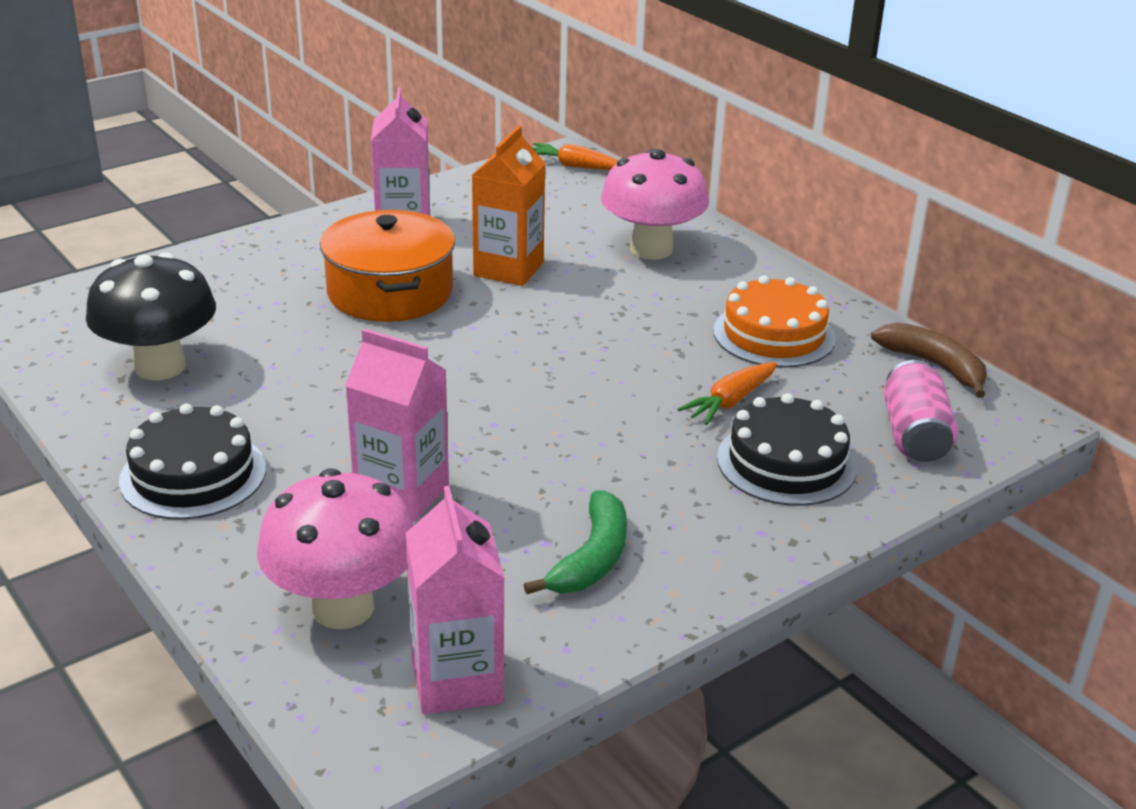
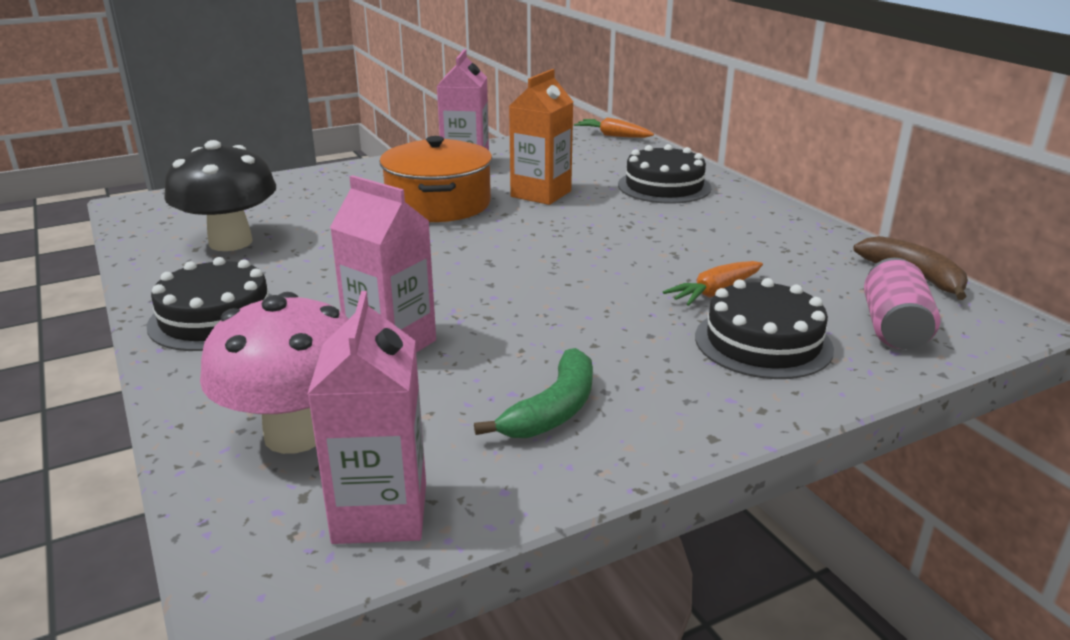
camera: 10 degrees right, 5 degrees down
pink mushroom [601,149,709,260] -> black cake [618,144,712,204]
orange cake [713,275,836,368] -> none

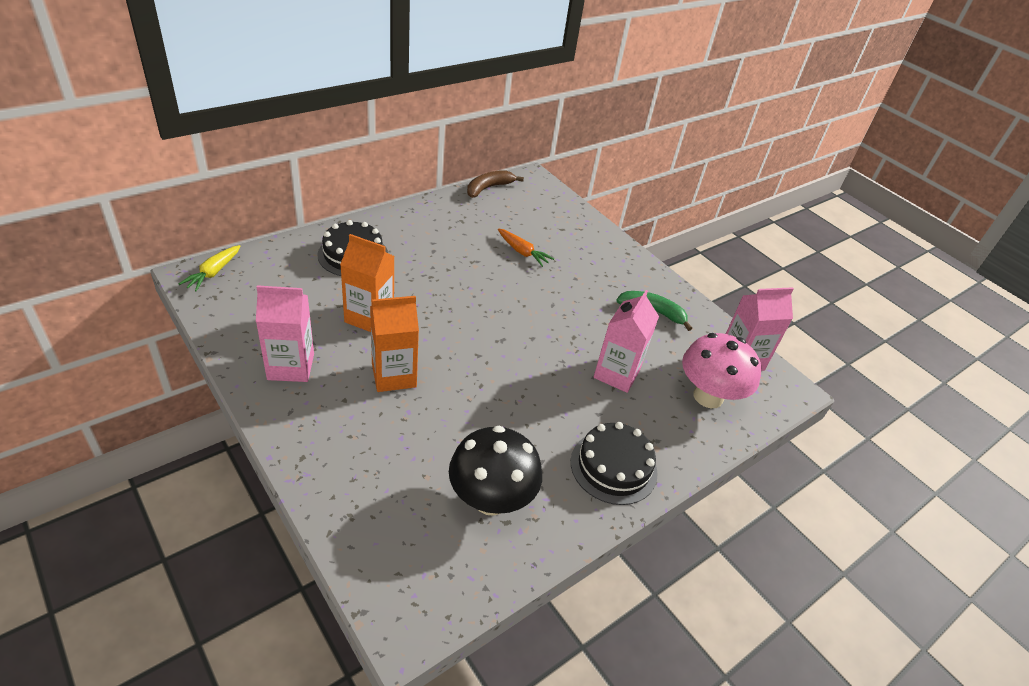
camera: 105 degrees left, 15 degrees up
orange pot [379,136,492,222] -> orange carton [370,296,419,392]
orange carrot [574,117,654,138] -> yellow carrot [179,245,241,291]
black cake [695,278,834,379] -> none
pink can [864,258,940,349] -> none

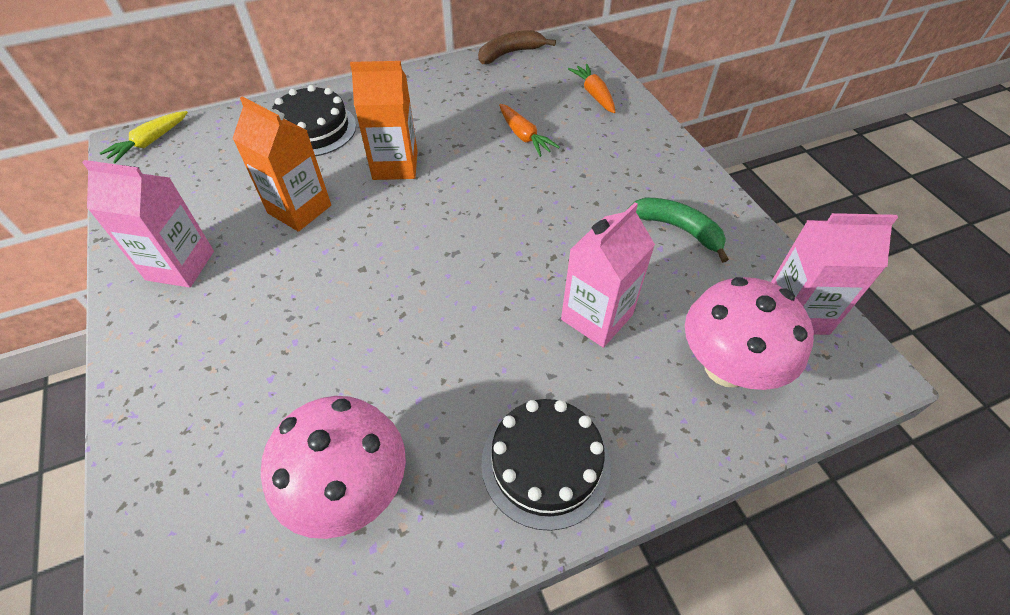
camera: 20 degrees right, 10 degrees up
orange carton [370,296,419,392] -> orange carton moved to [350,61,418,180]
black mushroom [449,426,542,516] -> pink mushroom [261,396,406,539]
none -> orange carrot [568,64,615,113]

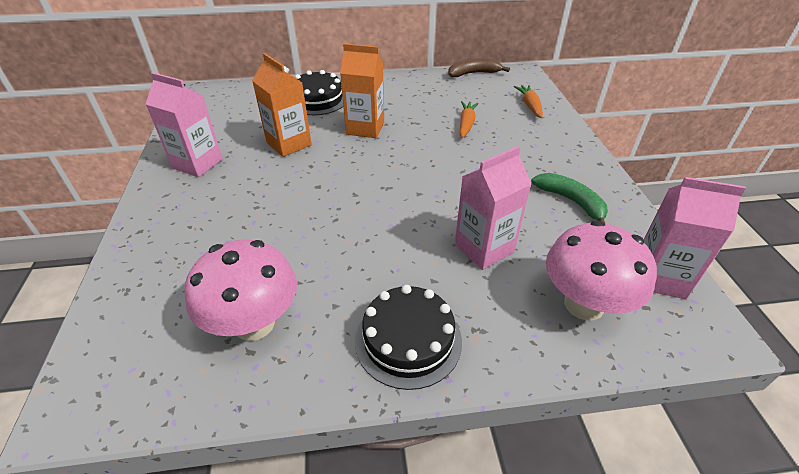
camera: 15 degrees right, 10 degrees down
yellow carrot [100,111,188,163] -> none
orange carrot [499,104,560,157] -> orange carrot turned 150 degrees counterclockwise [460,101,479,138]

